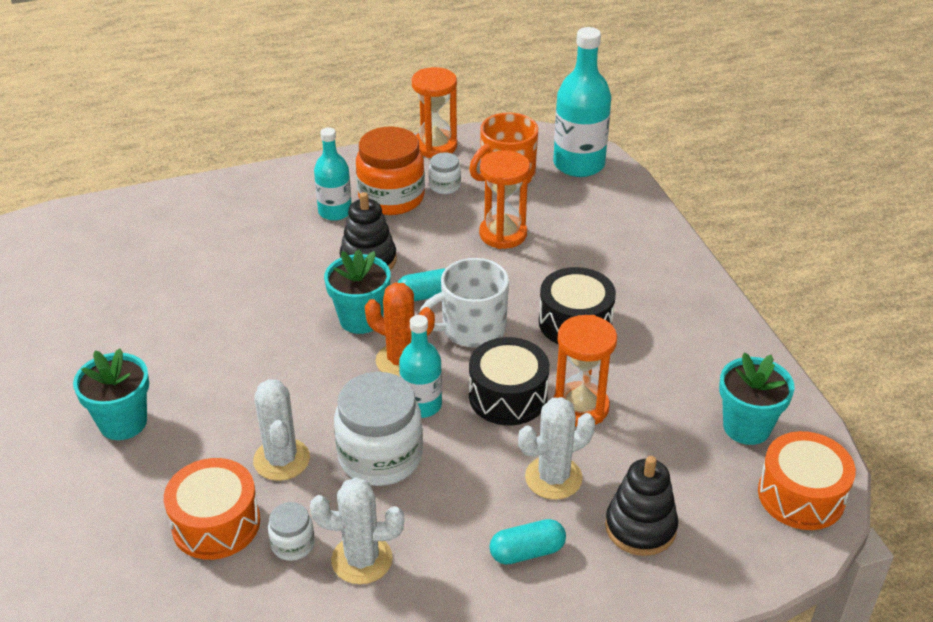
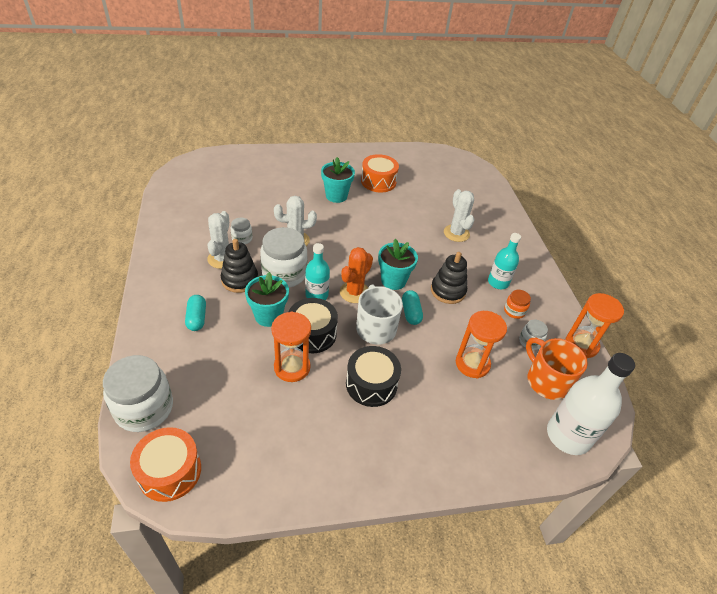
camera: 95 degrees right, 5 degrees up
orange drum [164,458,260,560] -> orange drum moved to [361,154,399,193]
orange jar [356,127,425,215] -> orange jar [504,290,531,319], size x0.48
white cactus [518,397,595,500] -> white cactus moved to [444,189,474,242]
turquoise bottle [553,27,611,177] -> white bottle [547,353,635,455]
black stacking toy [605,456,678,556] -> black stacking toy moved to [221,239,258,293]
turquoise flower pot [719,352,795,445] -> turquoise flower pot moved to [245,272,289,327]
none -> white jar [103,355,173,432]

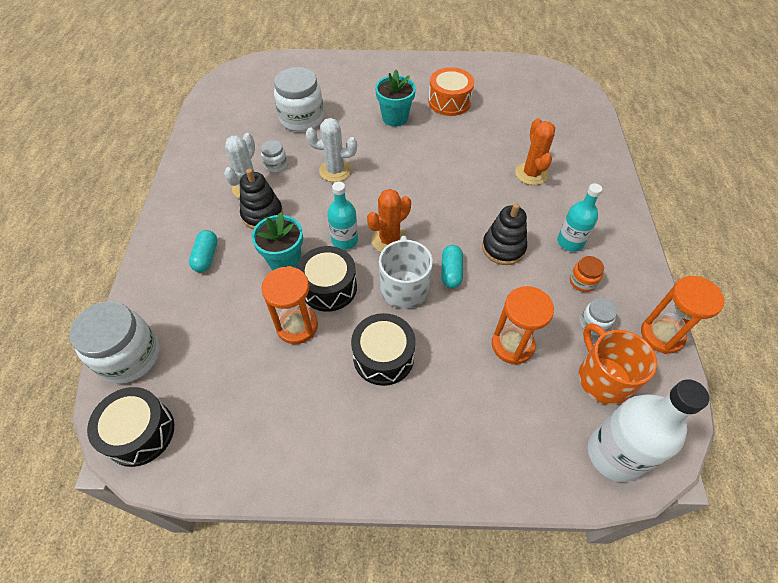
camera: 15 degrees right, 10 degrees up
orange drum [130,427,201,502] -> black drum [87,387,174,467]
white jar [260,227,308,287] -> white jar moved to [274,67,324,132]
turquoise flower pot [378,239,418,290] -> none
white cactus [444,189,474,242] -> orange cactus [515,118,555,185]

